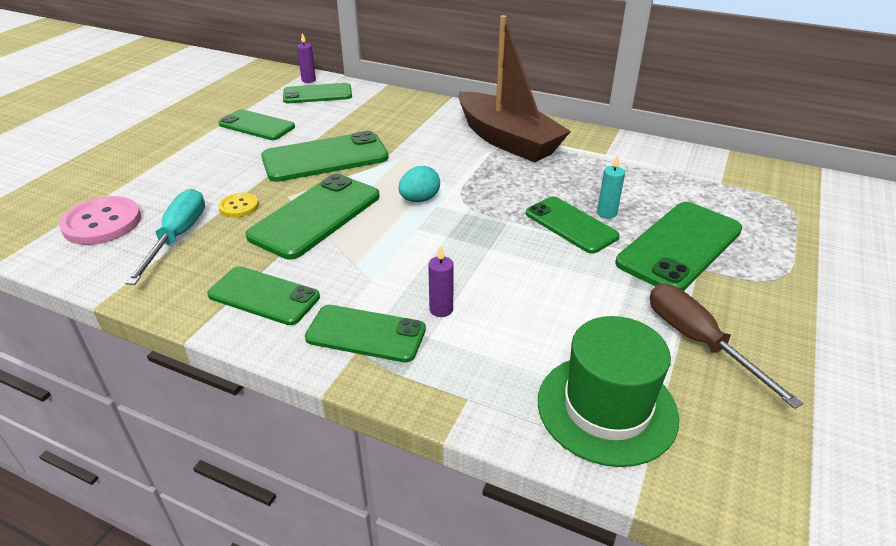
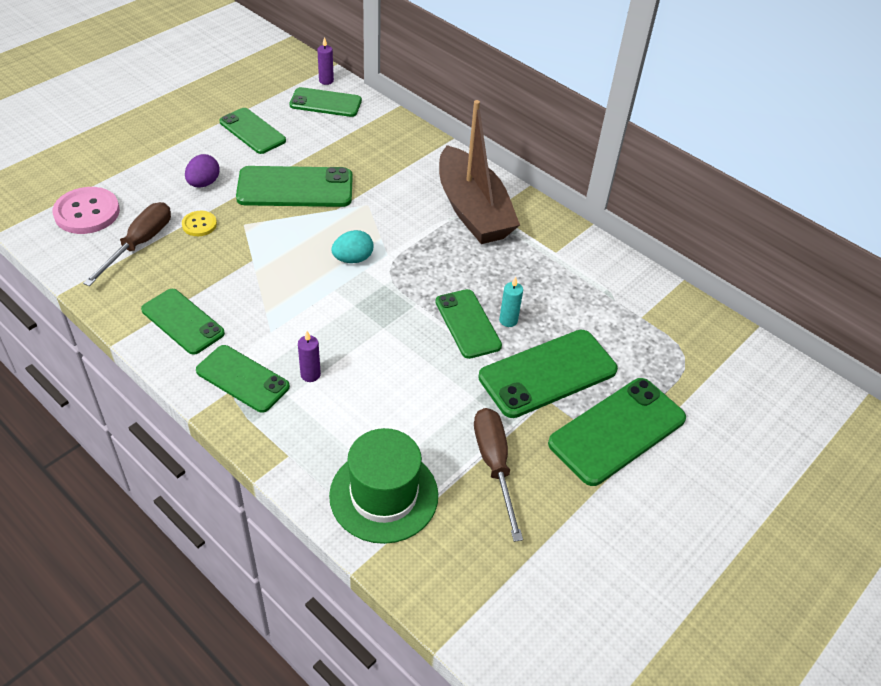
camera: 15 degrees right, 10 degrees up
turquoise screwdriver [125,189,205,285] -> brown screwdriver [83,202,171,286]
green phone [245,174,379,259] -> green phone moved to [548,378,686,486]
none -> purple egg [185,154,220,188]

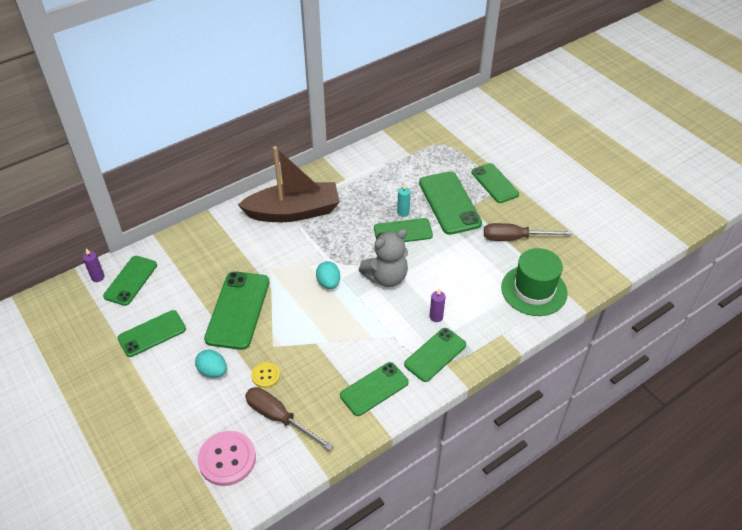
camera: 75 degrees left, 0 degrees up
purple egg [185,154,220,188] -> turquoise egg [195,350,227,378]
green phone [548,378,686,486] -> green phone [471,163,519,203], size x0.67
none -> grey teddy bear [359,229,408,287]

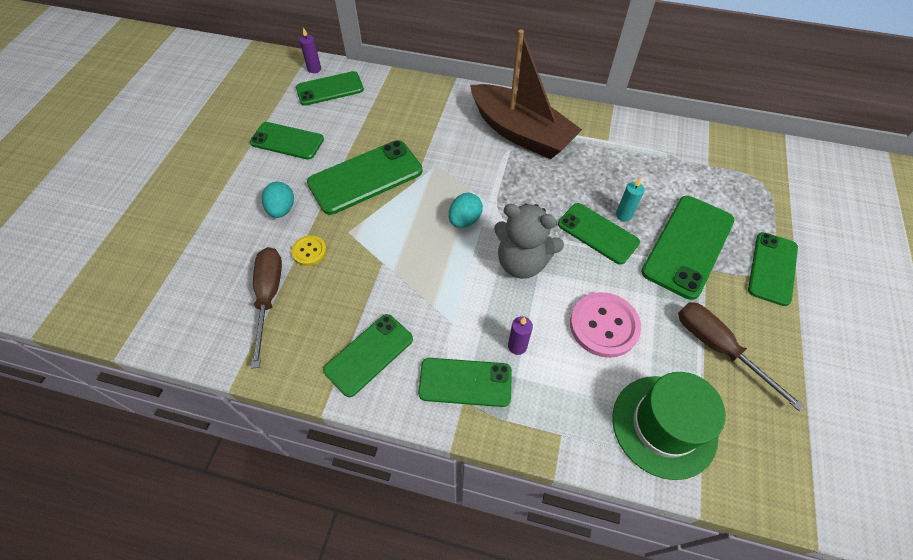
camera: 50 degrees right, 10 degrees up
pink button [198,431,256,486] -> pink button moved to [570,292,641,358]
green phone [340,362,409,416] -> green phone turned 60 degrees counterclockwise [323,314,413,397]

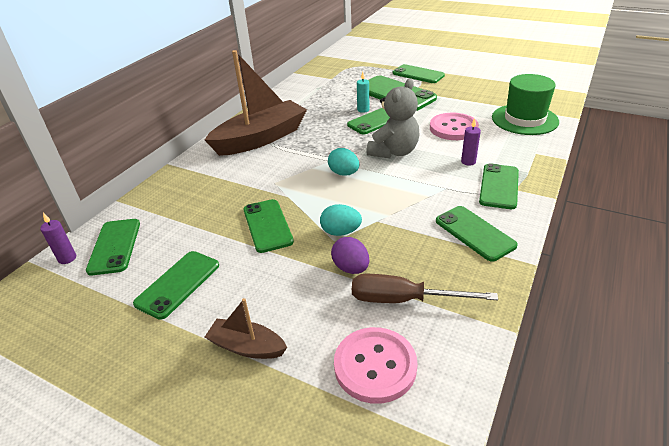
camera: 75 degrees left, 20 degrees down
turquoise egg [262,182,294,218] -> turquoise egg moved to [320,204,362,236]
yellow button [291,235,327,266] -> purple egg [331,237,369,274]
green phone [307,140,423,215] -> green phone [243,199,294,253], size x0.67
brown screwdriver [678,302,805,411] -> none
none -> brown boat [205,298,287,359]
none -> pink button [334,327,418,404]

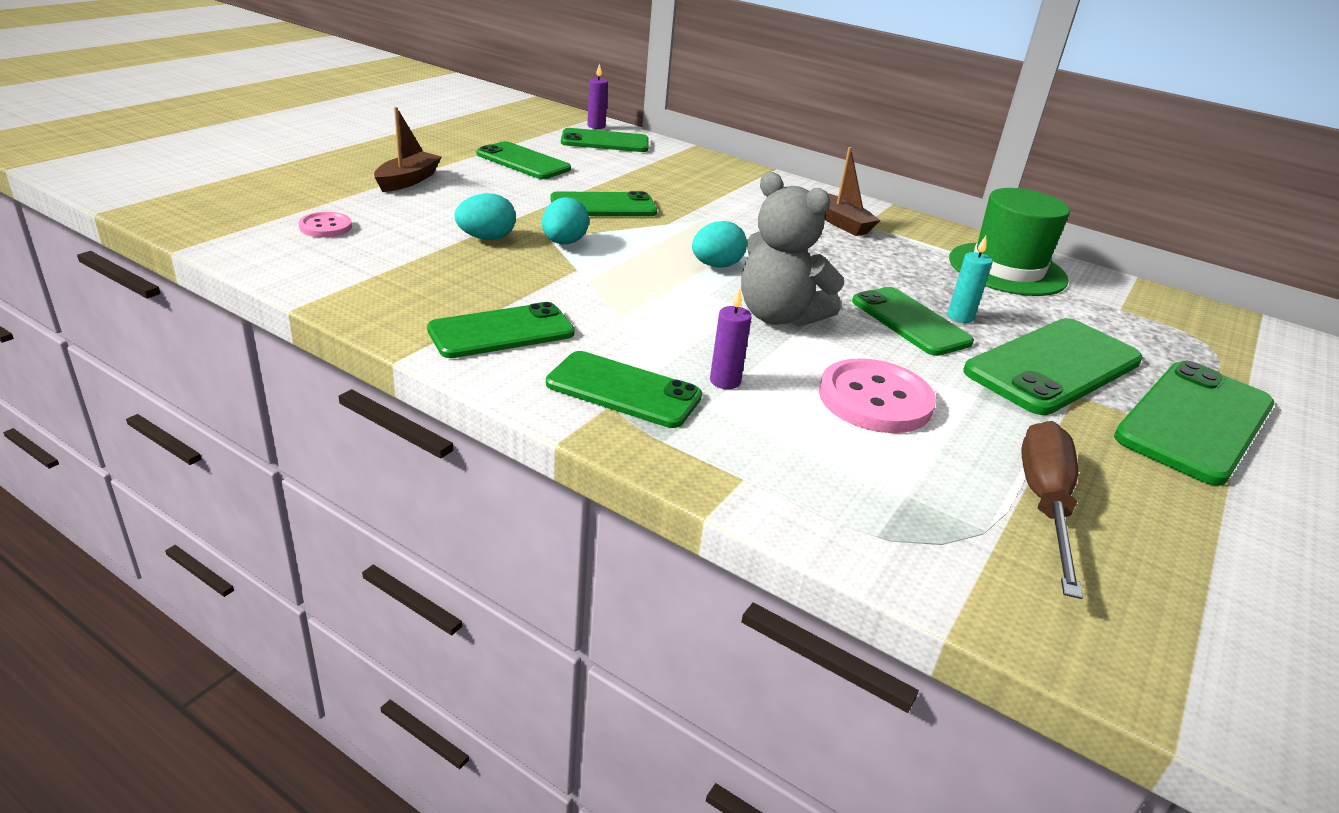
camera: 90 degrees right, 5 degrees down
brown boat [205,50,307,156] -> brown boat [825,147,880,236], size x0.48
purple egg [331,237,369,274] -> turquoise egg [455,193,516,240]
pink button [334,327,418,404] -> pink button [299,212,352,237], size x0.54
brown screwdriver [352,274,498,303] -> brown screwdriver moved to [1021,421,1083,599]
green phone [393,64,445,83] -> green phone [1114,361,1274,486], size x1.50
green hat [492,74,559,135] -> green hat moved to [949,188,1070,296]

